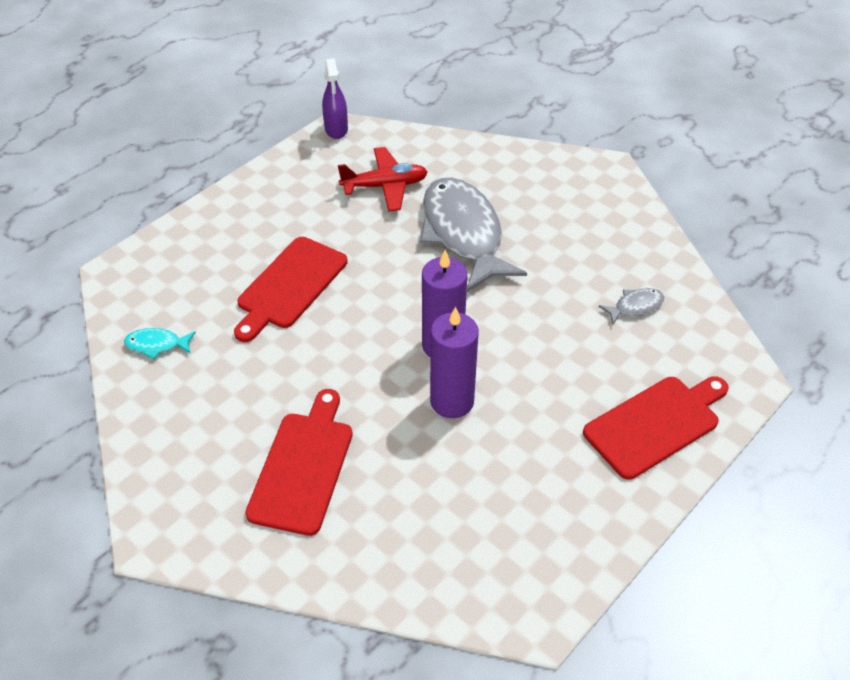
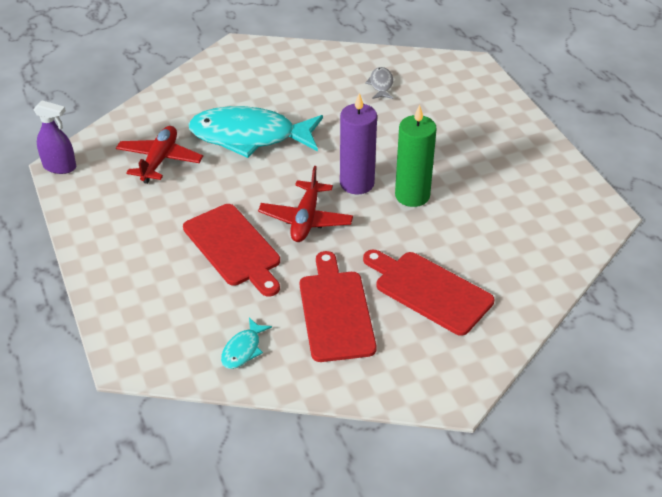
camera: 65 degrees left, 5 degrees down
grey fish [420,178,527,292] -> turquoise fish [188,106,323,158]
purple candle [430,307,479,418] -> green candle [395,105,437,207]
red cutting board [583,376,729,480] -> red cutting board moved to [300,251,377,362]
none -> red plane [258,166,353,242]

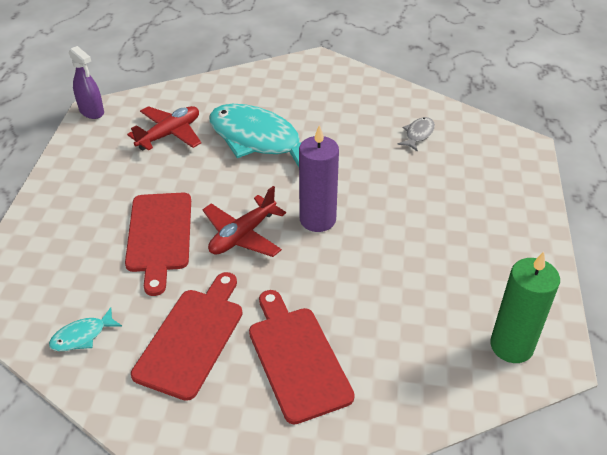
camera: 30 degrees right, 0 degrees up
green candle [395,105,437,207] -> green candle moved to [490,252,560,363]

